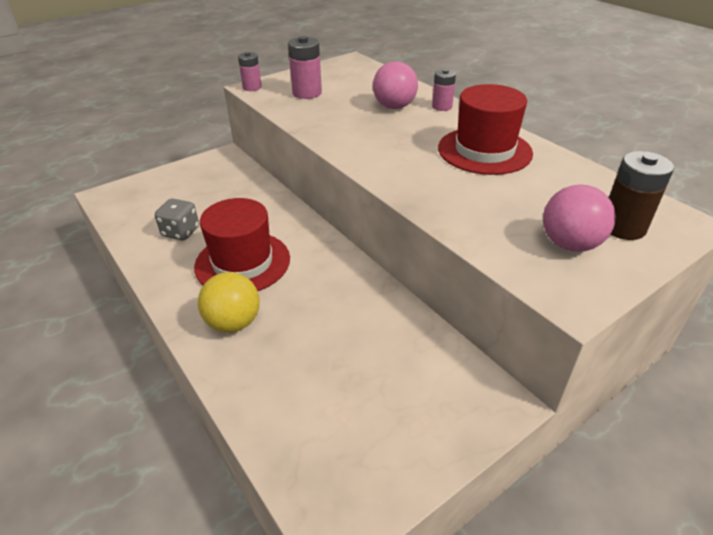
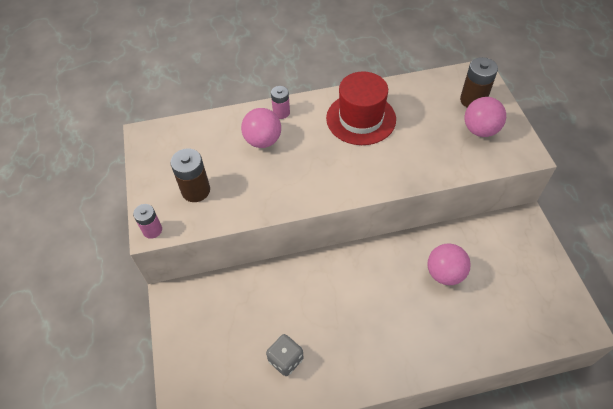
camera: 65 degrees left, 15 degrees up
red hat [194,198,290,291] -> none
yellow ball [198,272,260,333] -> none
pink battery [288,36,322,99] -> brown battery [170,149,210,202]
none -> pink ball [428,243,471,285]

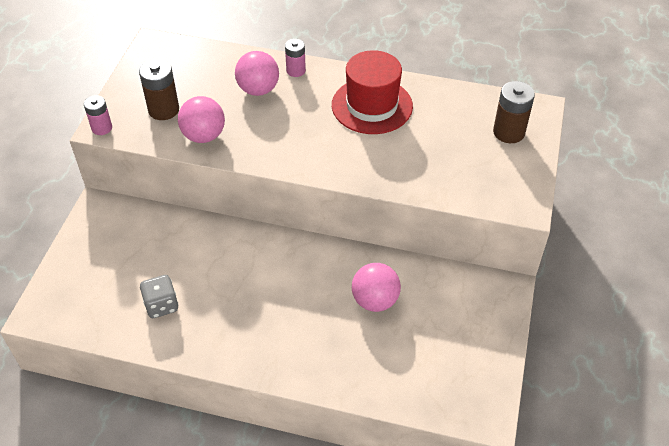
camera: 25 degrees right, 5 degrees down
pink ball [465,97,506,137] -> pink ball moved to [178,96,225,143]

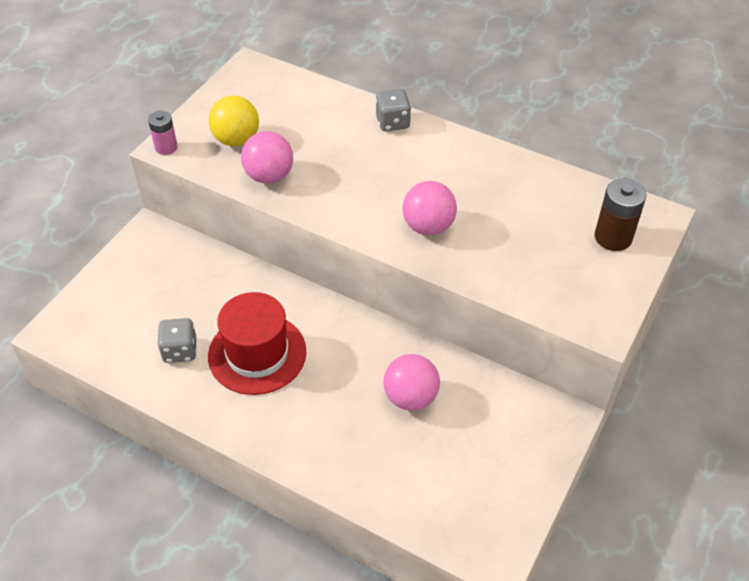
camera: 15 degrees right, 0 degrees up
brown battery [139,59,179,120] -> yellow ball [209,96,259,147]
pink ball [235,51,279,96] -> pink ball moved to [402,181,457,235]
pink battery [285,39,306,77] -> grey dice [375,89,411,131]
red hat [332,50,413,134] -> red hat moved to [208,292,306,395]

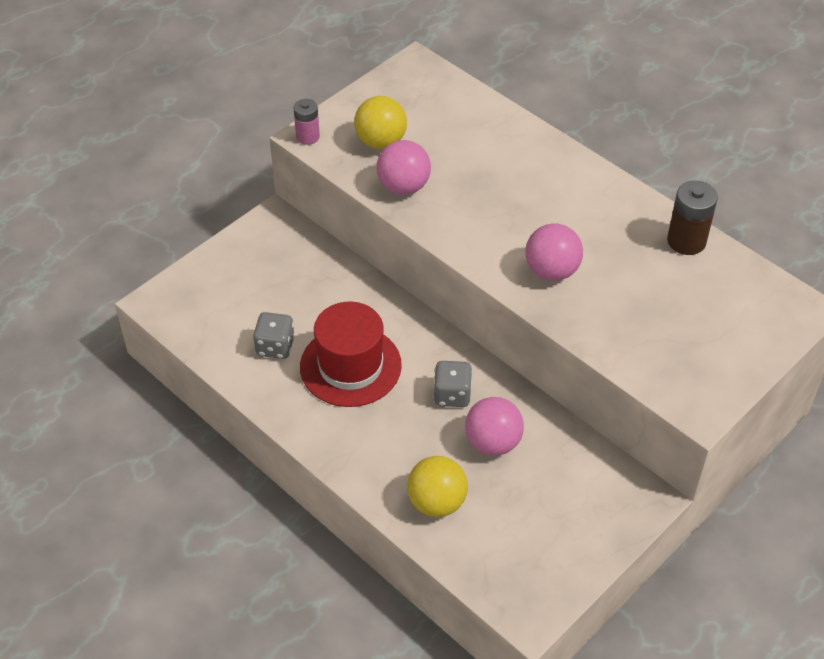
camera: 15 degrees right, 0 degrees up
grey dice [375,89,411,131] -> grey dice moved to [433,361,472,407]
brown battery [595,179,646,251] -> brown battery moved to [667,181,718,255]
none -> yellow ball [407,456,468,517]

